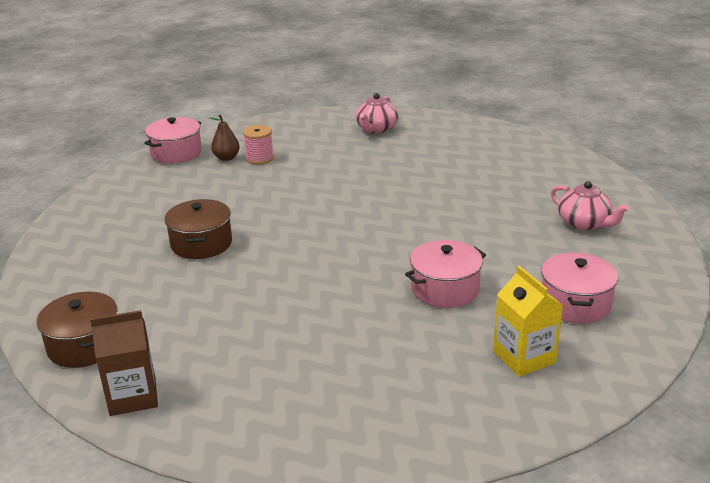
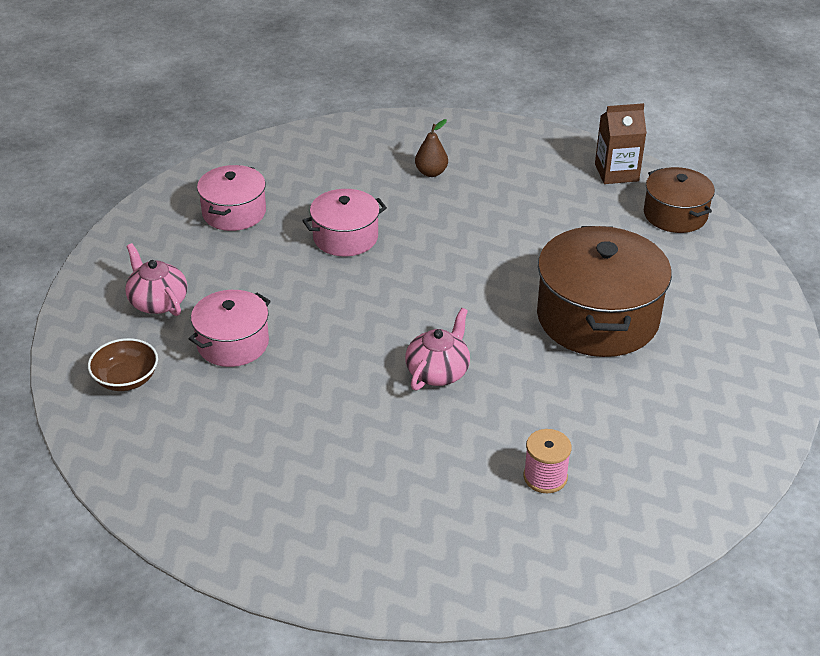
camera: 175 degrees left, 10 degrees up
pink pot [144,117,202,164] -> pink pot moved to [188,290,271,367]
brown pot [164,199,232,259] -> brown pot [537,226,672,357], size x1.74
brown pear [209,115,240,161] -> brown pear moved to [415,119,448,177]
pink teapot [356,93,398,134] -> pink teapot moved to [405,308,470,390]
yellow carton [493,266,563,377] -> none
none -> brown bowl [88,338,158,391]

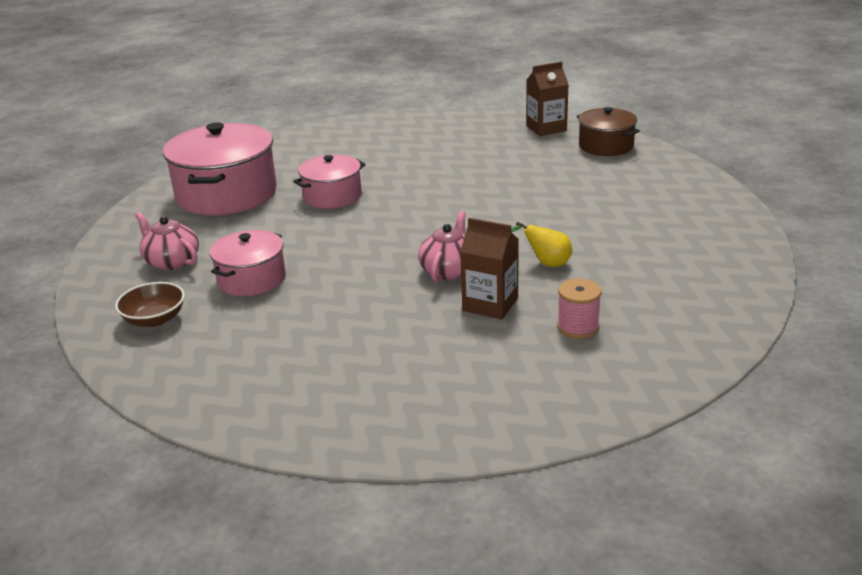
camera: 10 degrees left, 10 degrees down
pink pot [197,165,266,231] -> pink pot [163,123,277,215], size x1.74
brown pear [415,119,448,177] -> none
brown pot [537,226,672,357] -> none
none -> brown carton [460,218,519,320]
none -> yellow pear [511,222,572,267]

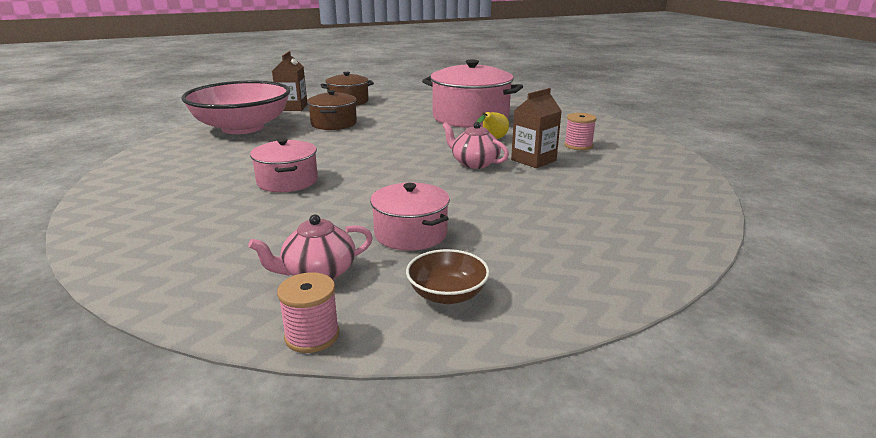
camera: 70 degrees left, 5 degrees down
pink pot [163,123,277,215] -> pink pot moved to [422,60,523,128]
none -> pink bowl [181,81,290,134]
none -> pink spool [277,272,340,353]
none -> brown pot [307,90,357,130]

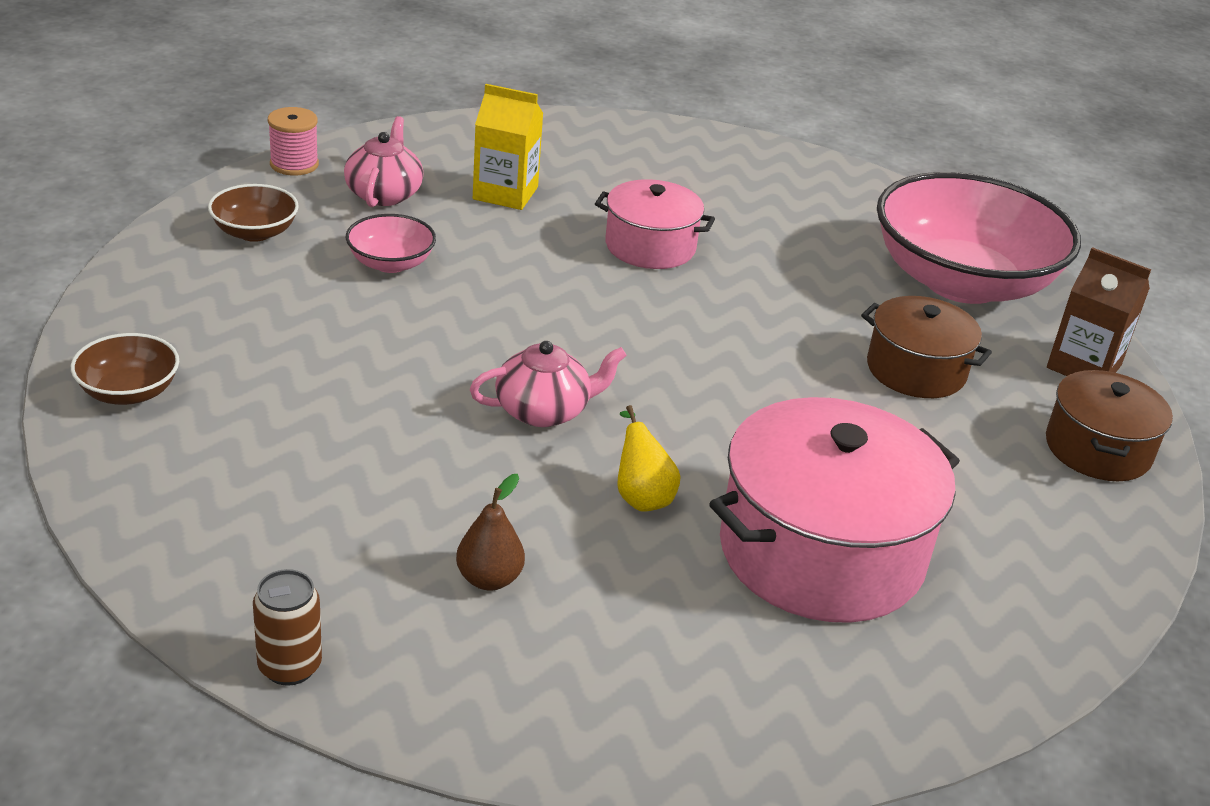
camera: 120 degrees right, 10 degrees up
pink pot [370,183,450,251] -> pink bowl [346,214,436,273]
brown carton [511,88,562,168] -> none
pink spool [564,113,597,150] -> brown pear [456,474,525,591]
none -> brown bowl [71,333,179,405]
none -> brown can [253,569,322,686]
none -> yellow carton [473,84,544,210]

